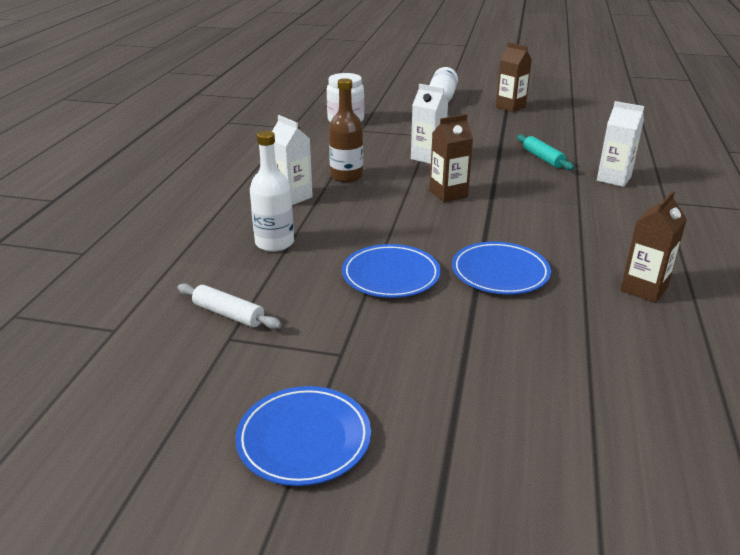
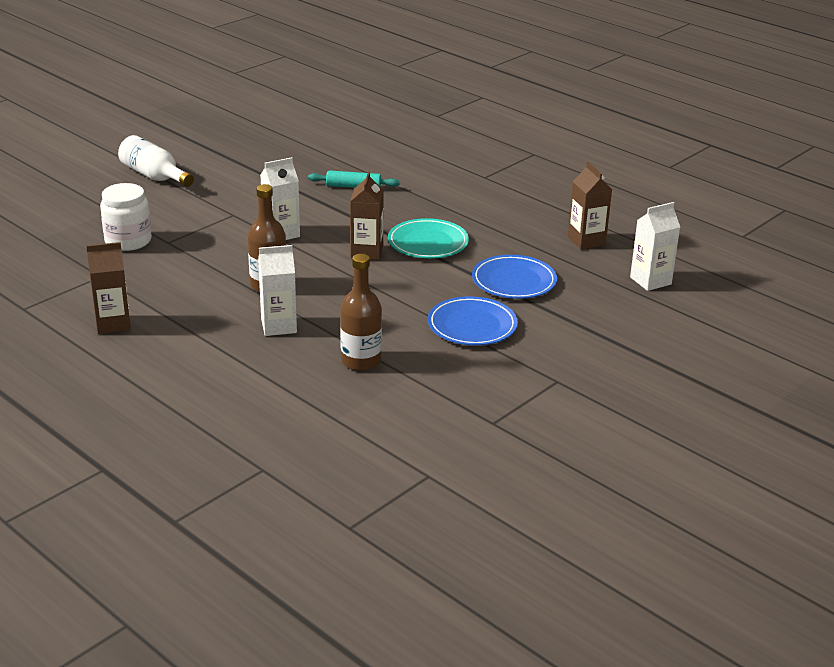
camera: 60 degrees left, 0 degrees up
white rolling pin [177,283,282,329] -> none
blue plate [235,386,371,486] -> none
white bottle [250,131,294,252] -> brown bottle [340,254,382,371]
brown carton [496,42,532,112] -> brown carton moved to [86,242,131,334]
white carton [597,101,644,187] -> white carton moved to [630,202,680,291]
none -> turquoise plate [388,218,469,258]

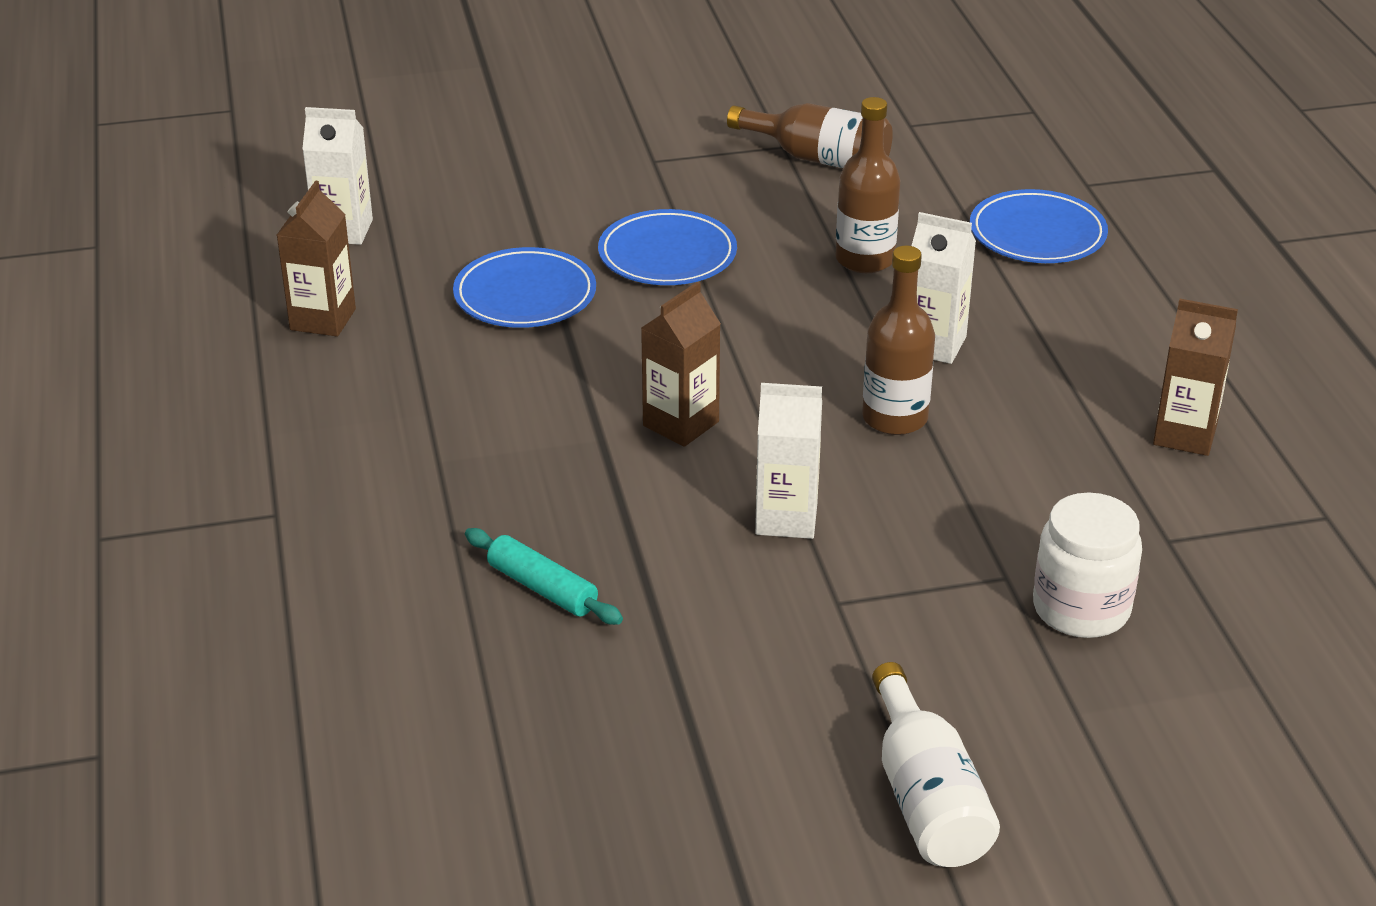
camera: 145 degrees left, 5 degrees up
turquoise plate [388,218,469,258] -> none
none -> brown bottle [727,103,893,168]
none -> blue plate [970,189,1108,263]

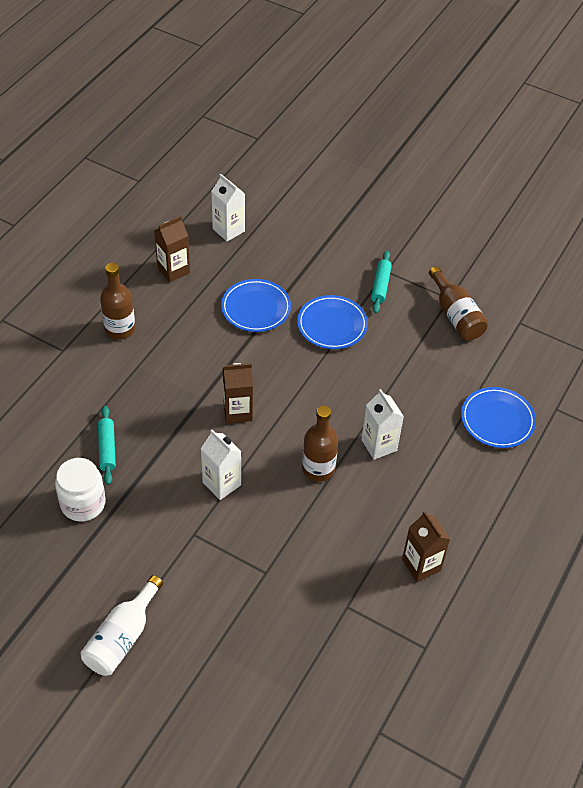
camera: 40 degrees right, 15 degrees up
brown bottle [835,97,900,273] -> brown bottle moved to [100,263,135,340]
white jar [1033,492,1142,638] -> white jar moved to [55,458,106,521]
none -> turquoise rolling pin [371,251,392,313]

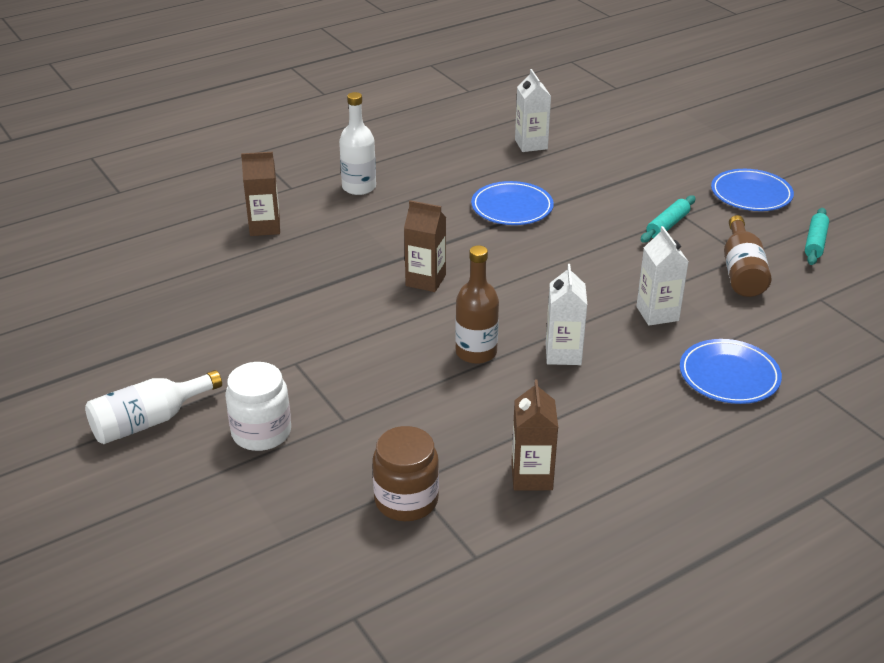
camera: 30 degrees right, 15 degrees down
white jar [55,458,106,521] -> white jar moved to [225,362,291,451]
turquoise rolling pin [98,406,116,485] -> turquoise rolling pin moved to [805,208,829,265]
brown bottle [100,263,135,340] -> white bottle [339,92,376,195]
brown carton [154,216,190,282] -> brown carton moved to [241,152,280,236]
white carton [201,430,241,500] -> white carton moved to [636,226,689,326]
blue plate [297,295,368,349] -> blue plate moved to [711,169,794,211]
none -> brown jar [372,426,439,521]

